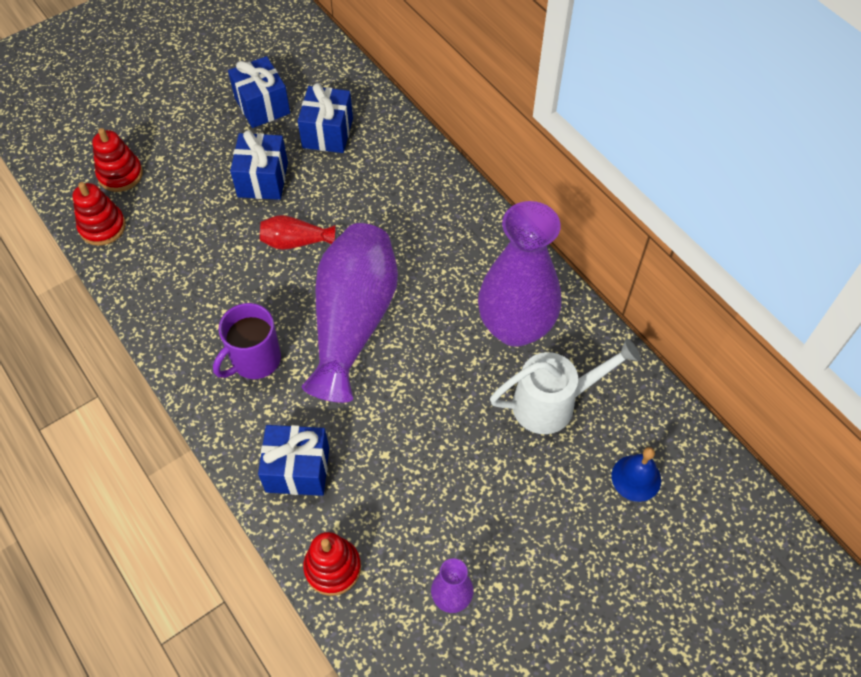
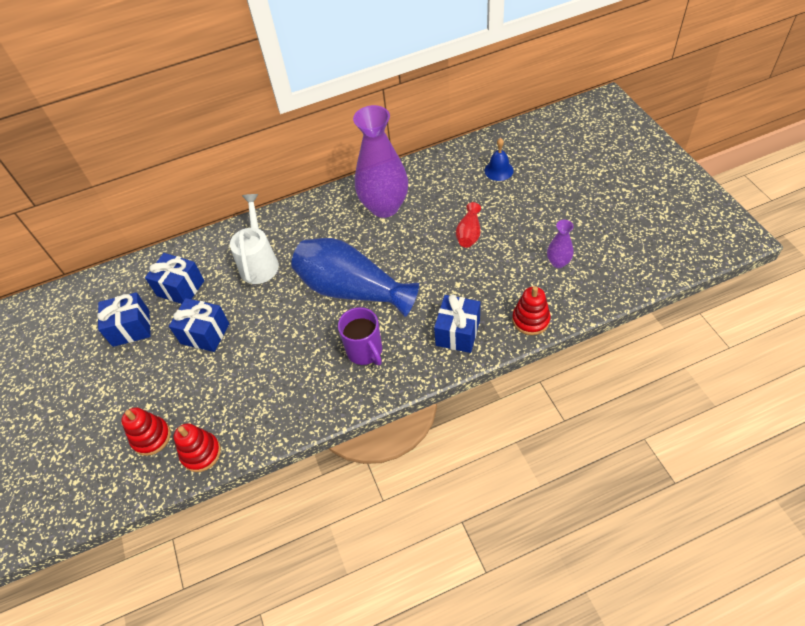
camera: 70 degrees left, 5 degrees down
red vase [260,215,335,250] -> red vase moved to [456,202,481,248]
purple vase [302,223,398,403] -> blue vase [291,238,419,317]
white watering can [490,338,641,434] -> white watering can moved to [230,194,279,284]

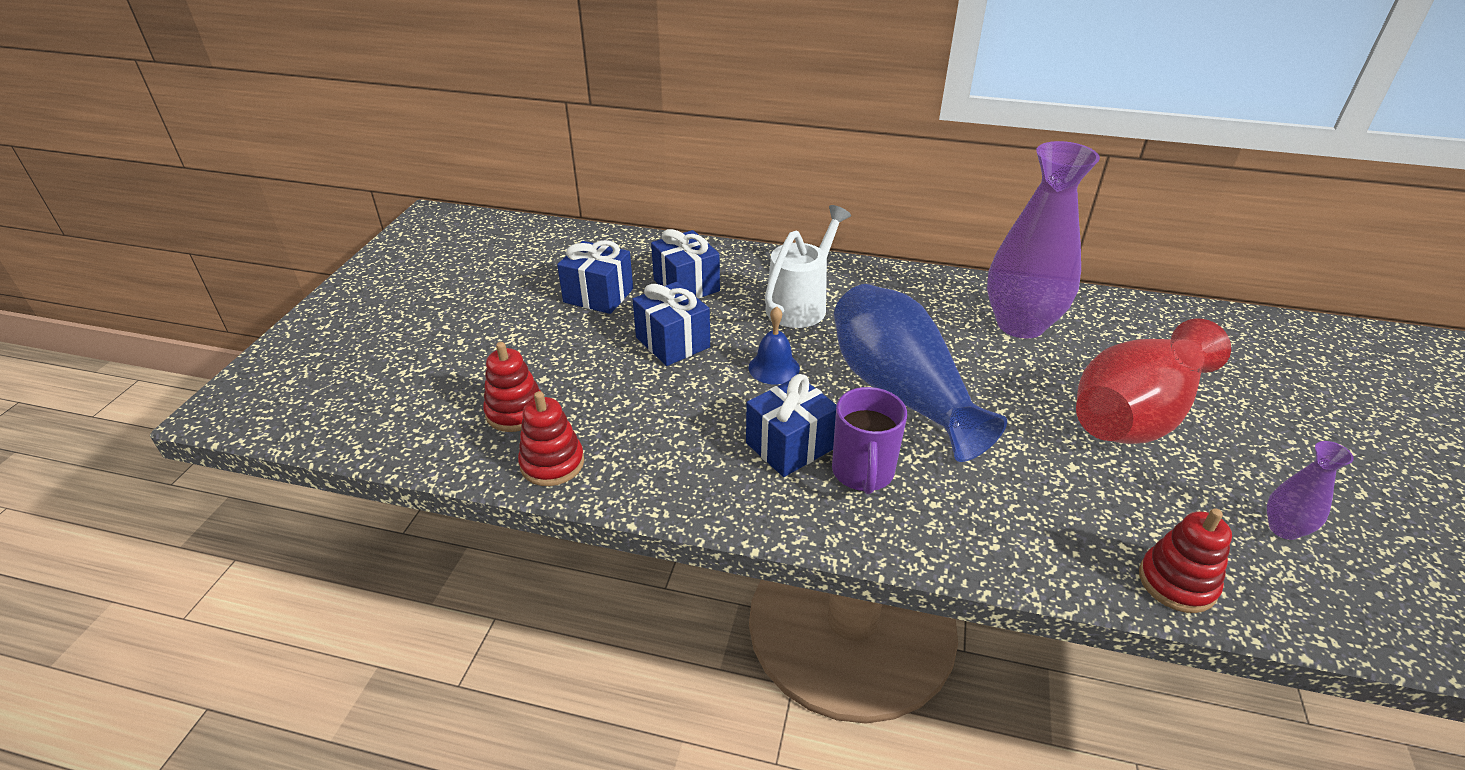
camera: 30 degrees right, 15 degrees down
blue gift [434,294,480,353] -> blue gift moved to [746,374,837,477]
red vase [456,202,481,248] -> red vase [1076,319,1231,444], size x2.23
blue bell [485,138,514,181] -> blue bell moved to [749,306,800,385]

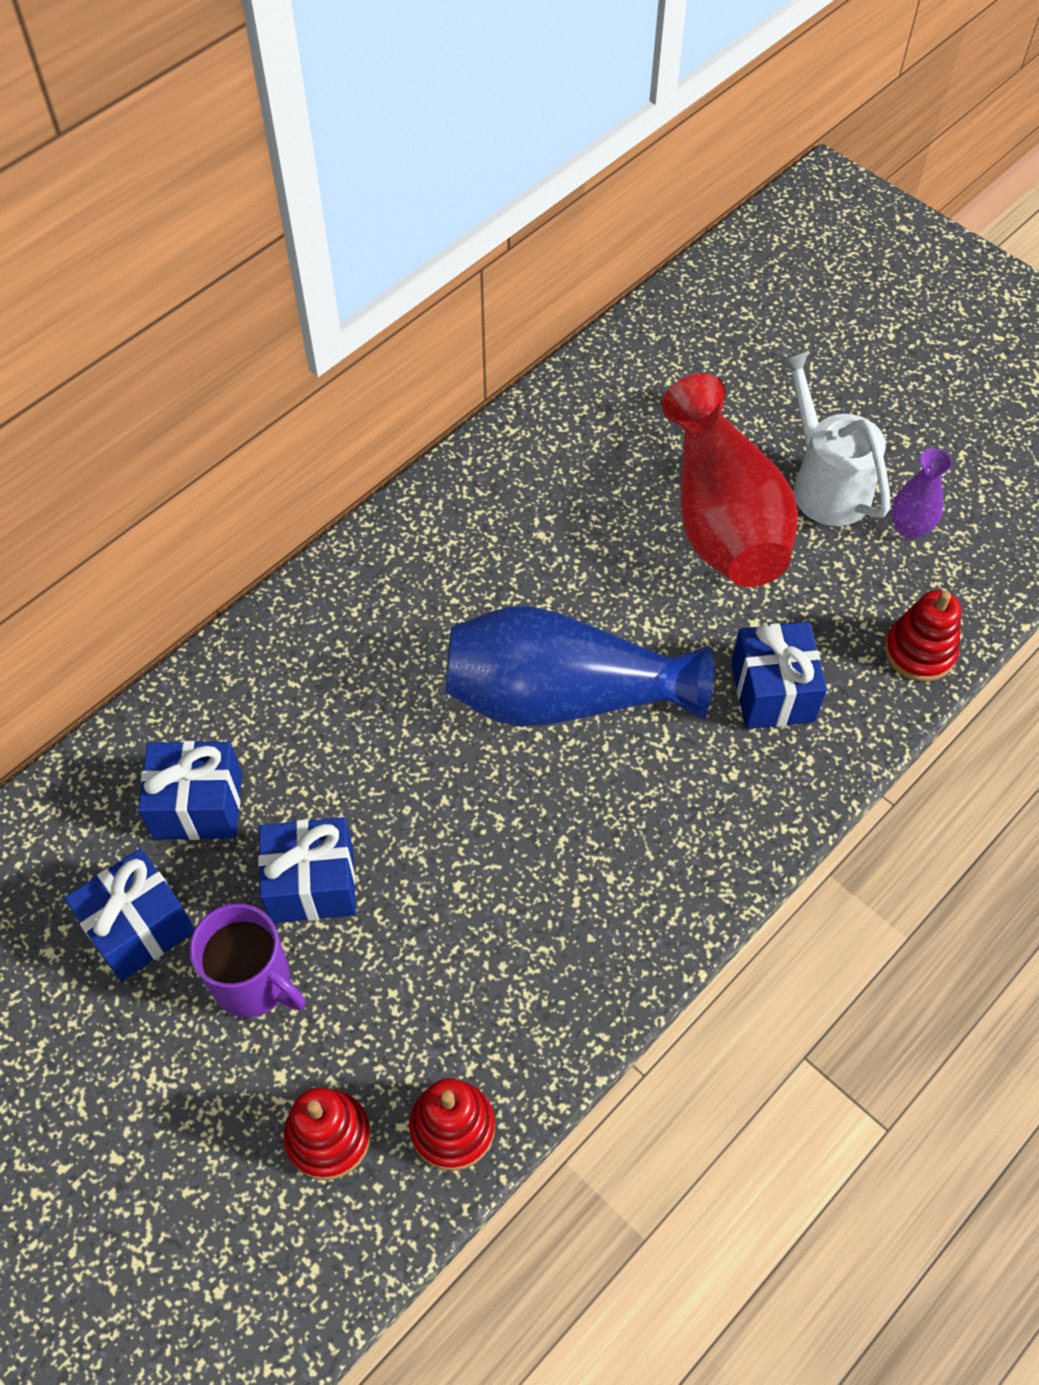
camera: 60 degrees left, 20 degrees up
blue gift [746,374,837,477] -> blue gift moved to [731,622,827,729]
blue bell [749,306,800,385] -> none
white watering can [765,205,851,328] -> white watering can moved to [778,350,890,526]
purple mug [832,387,907,494] -> purple mug moved to [189,904,306,1017]
purple vase [987,141,1100,339] -> none

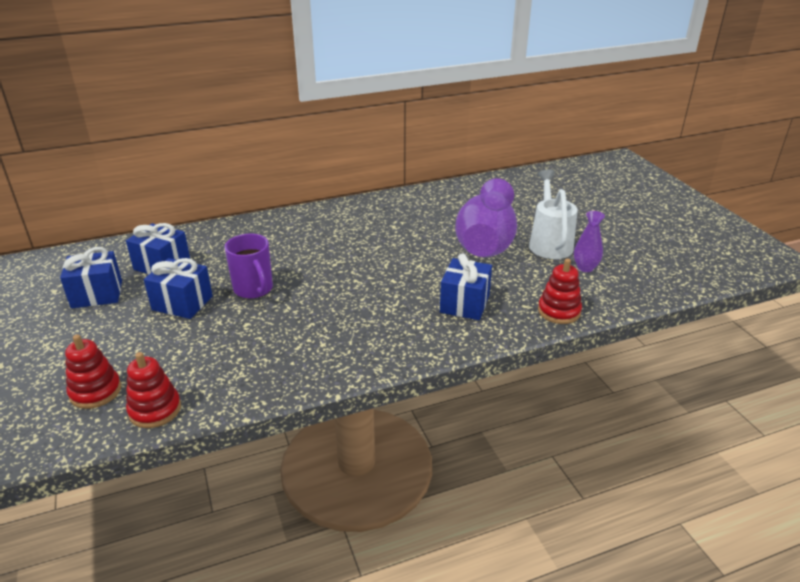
camera: 25 degrees right, 25 degrees down
purple mug [189,904,306,1017] -> purple mug moved to [225,234,273,299]
blue vase [446,606,714,727] -> none
red vase [662,373,798,587] -> purple vase [455,178,517,257]

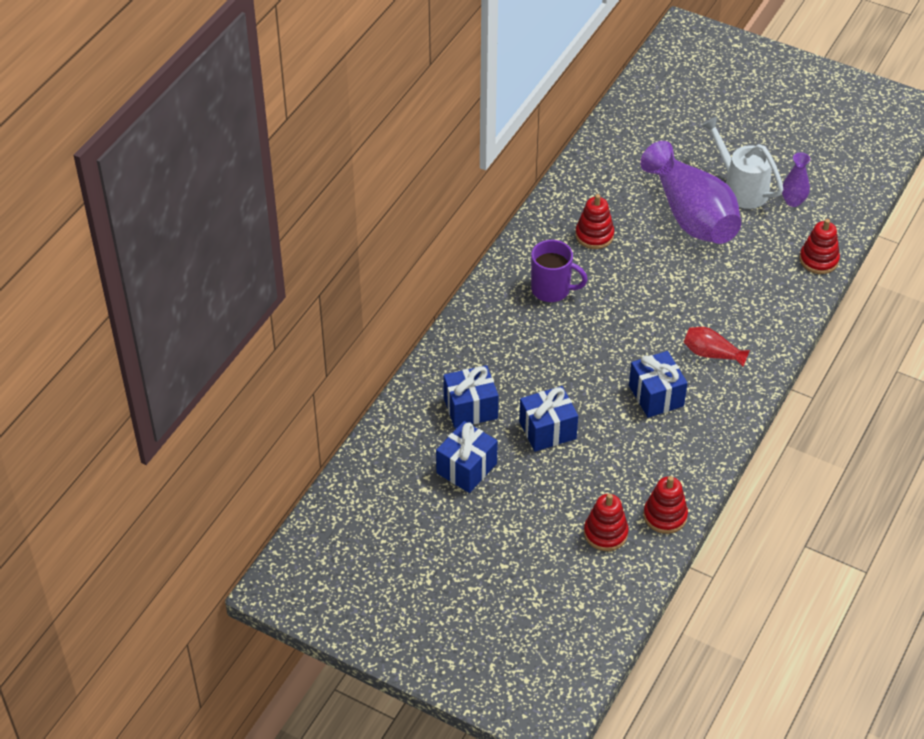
camera: 40 degrees left, 15 degrees up
purple mug [225,234,273,299] -> purple mug moved to [531,240,588,302]
blue gift [440,253,492,320] -> blue gift moved to [629,351,687,418]
none -> red stacking toy [575,194,614,249]
none -> red vase [684,327,750,367]

